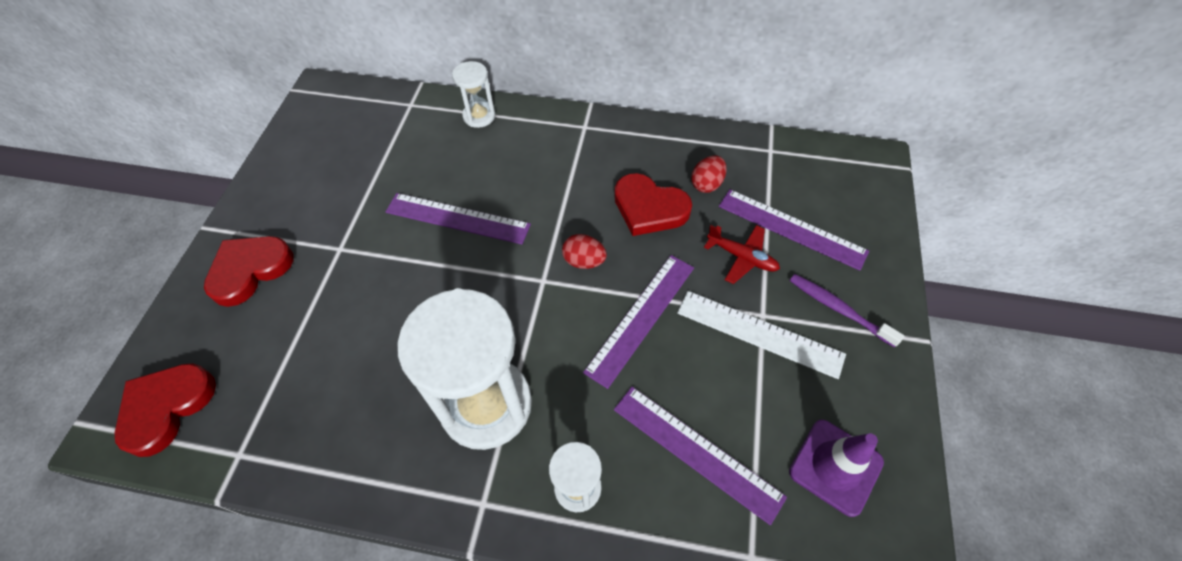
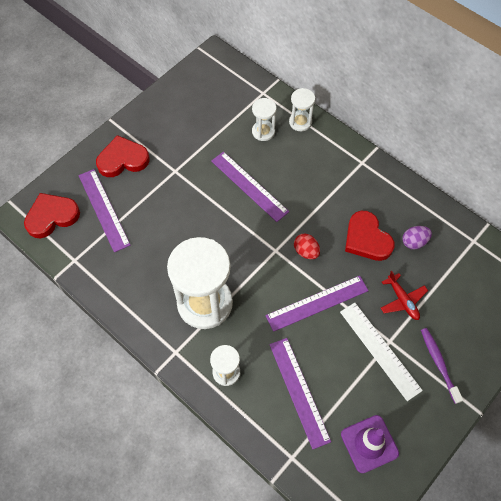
camera: 30 degrees right, 5 degrees up
red egg [691,156,727,193] -> purple egg [403,226,432,249]
purple ruler [719,189,869,271] -> purple ruler moved to [79,169,131,252]
none -> white hourglass [252,98,276,141]

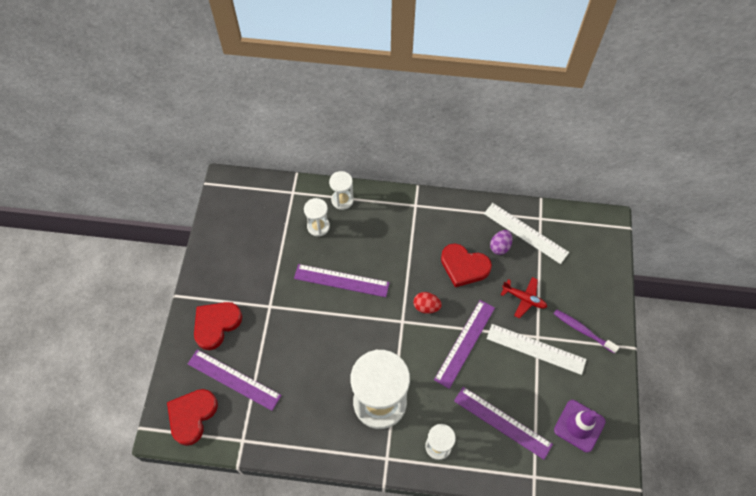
camera: 35 degrees left, 0 degrees up
none -> white ruler [484,203,569,264]

